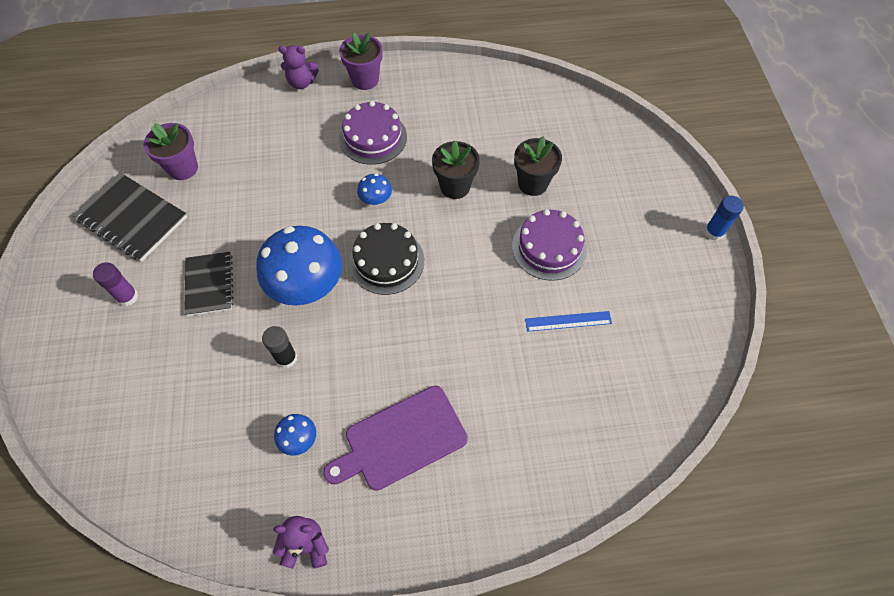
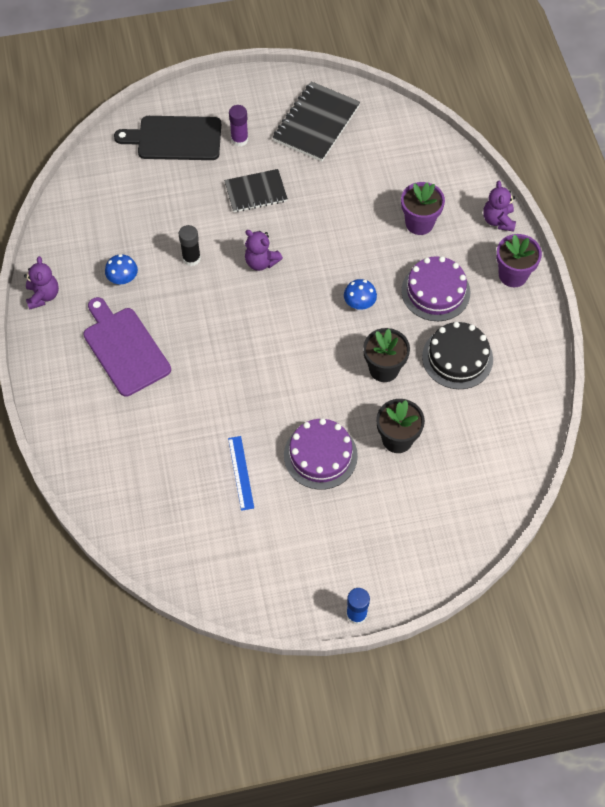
camera: 85 degrees right, 0 degrees up
purple flower pot [144,123,198,180] -> purple flower pot moved to [401,182,445,235]
blue mushroom [257,226,342,305] -> purple teddy bear [245,230,283,271]
black cake [349,223,424,295] -> black cake moved to [422,322,493,389]
none -> black cutting board [114,116,221,160]

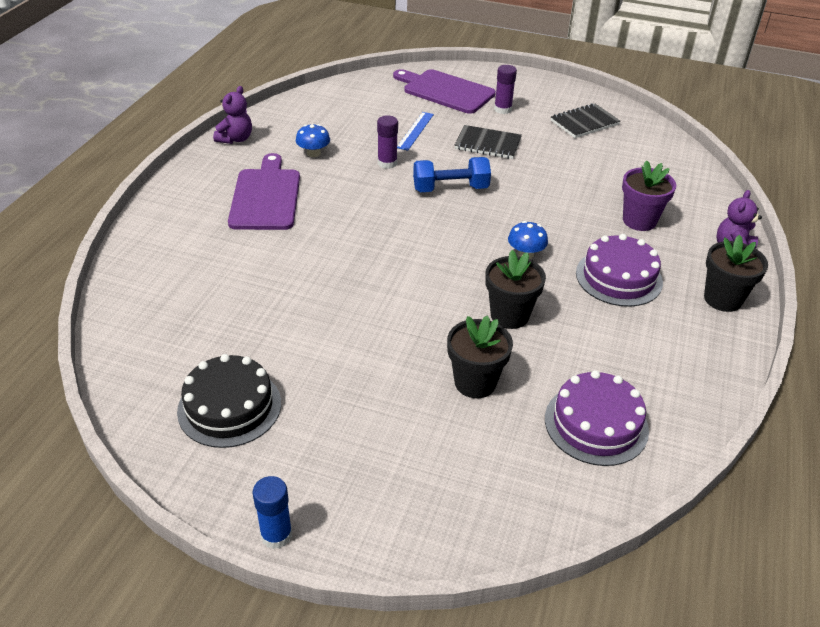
camera: 30 degrees right, 20 degrees down
black cutting board [114,116,221,160] -> purple cutting board [393,69,496,114]
black glue stick [179,225,201,266] -> purple glue stick [377,115,398,169]
blue ruler [228,436,254,511] -> blue ruler moved to [397,112,434,151]
purple teddy bear [245,230,283,271] -> blue dumbbell [413,157,491,192]
black notebook [272,81,360,161] -> black notebook [551,103,620,138], size x0.67
purple cake [284,418,358,490] -> purple cake moved to [545,370,649,466]
black cake [422,322,493,389] -> black cake moved to [177,354,281,448]
purple flower pot [496,234,542,287] -> black flower pot [704,235,768,312]

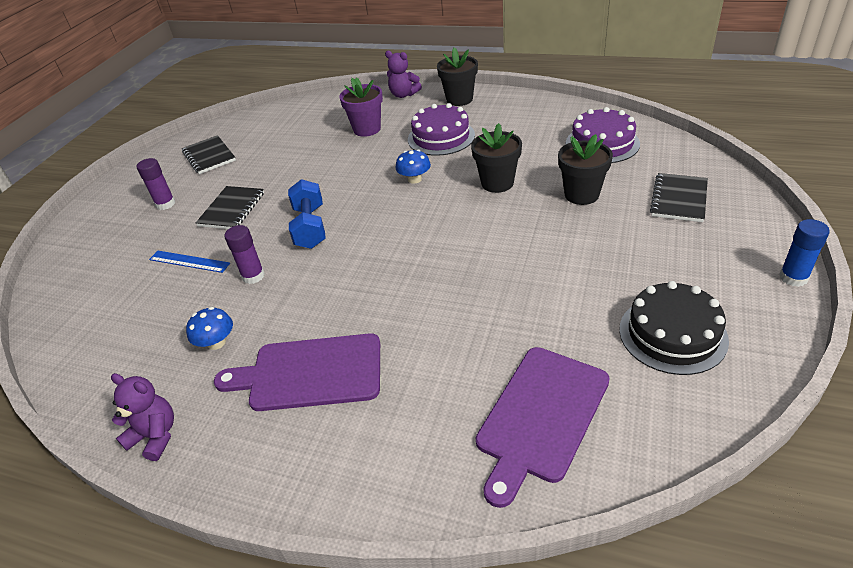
camera: 85 degrees left, 0 degrees up
purple cutting board [393,69,496,114] -> purple cutting board moved to [476,347,610,508]
none -> black notebook [650,173,708,222]

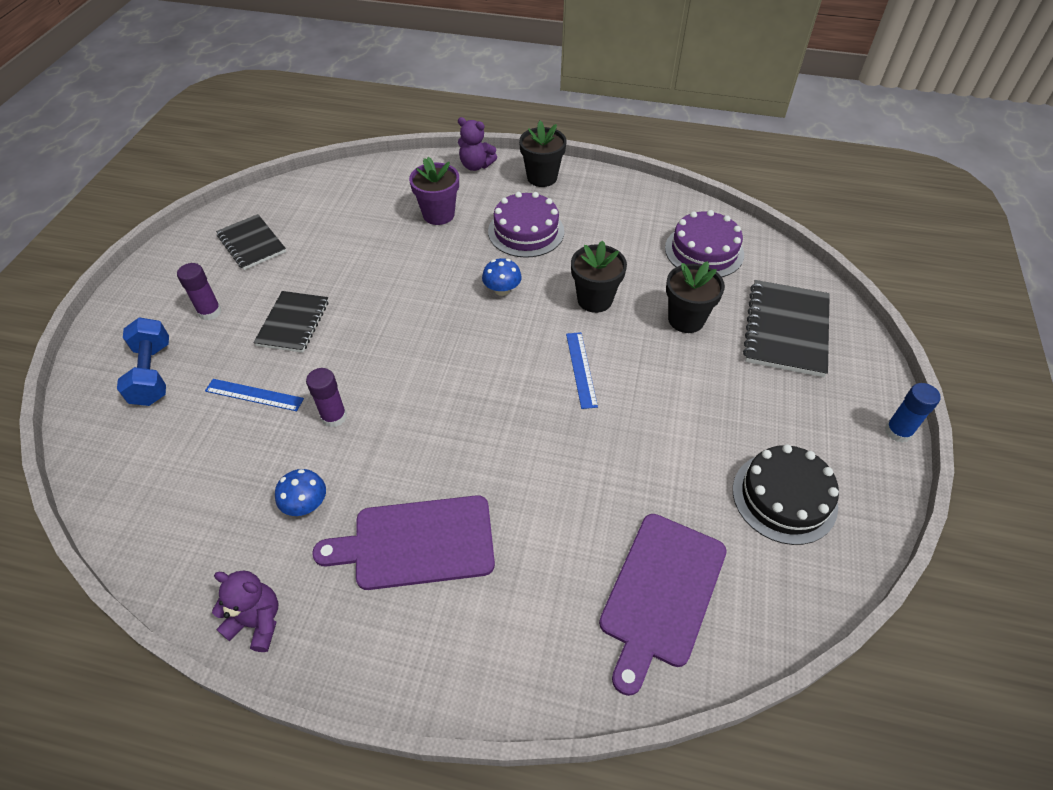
camera: 10 degrees left, 10 degrees up
blue dumbbell [288,179,326,249] -> blue dumbbell moved to [117,317,169,406]
black notebook [650,173,708,222] -> black notebook [743,280,830,377], size x1.50
none -> blue ruler [566,332,598,409]

